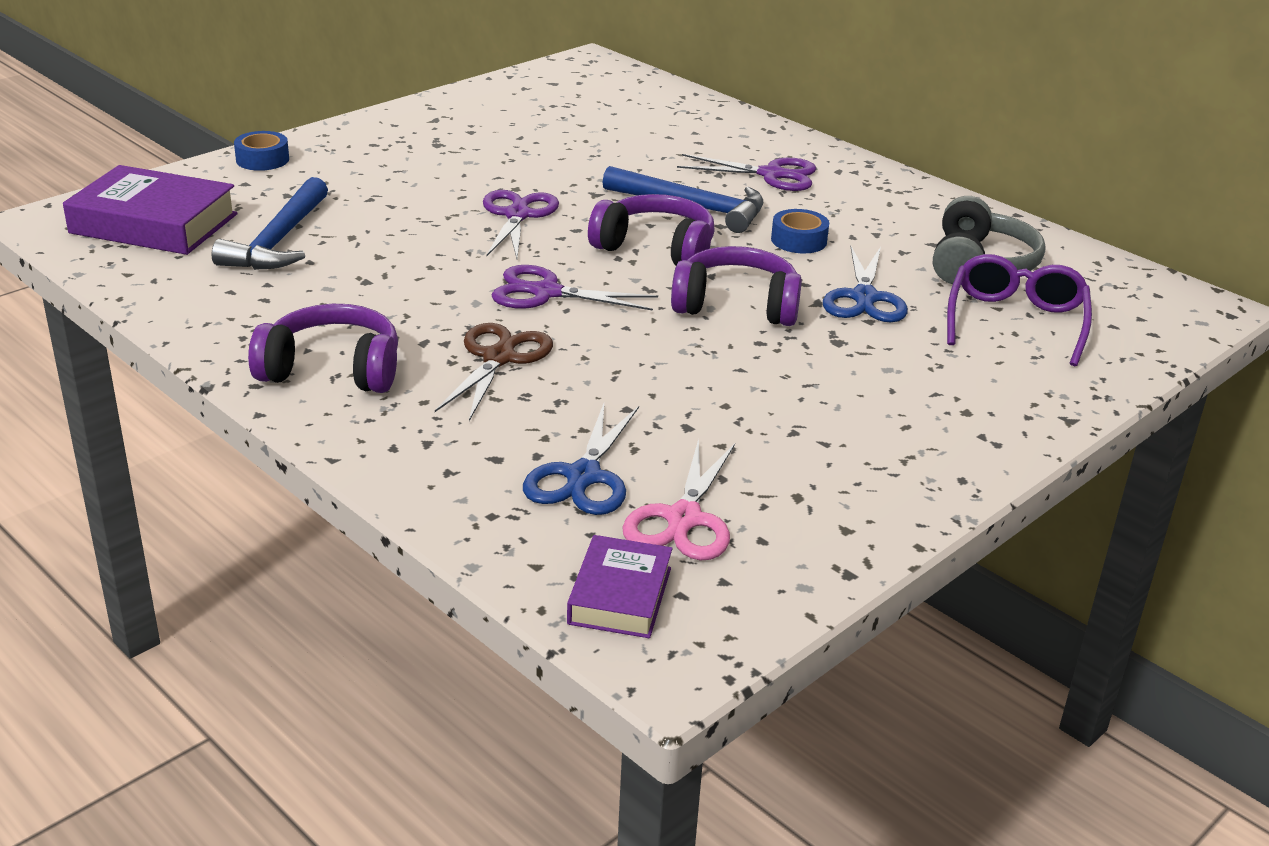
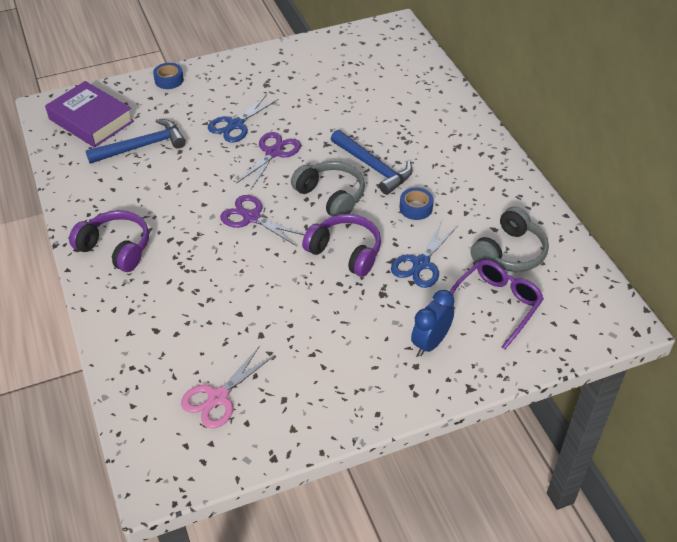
camera: 25 degrees right, 15 degrees up
blue hammer [211,177,328,270] -> blue hammer turned 150 degrees counterclockwise [85,119,186,164]
brown scissors [435,323,553,421] -> none
blue scissors [523,403,639,515] -> blue scissors moved to [208,94,279,143]
purple book [567,535,673,638] -> none
purple headphones [588,194,715,265] -> grey headphones [291,161,365,216]
purple scissors [677,154,816,191] -> none
none -> blue clock [411,290,454,356]

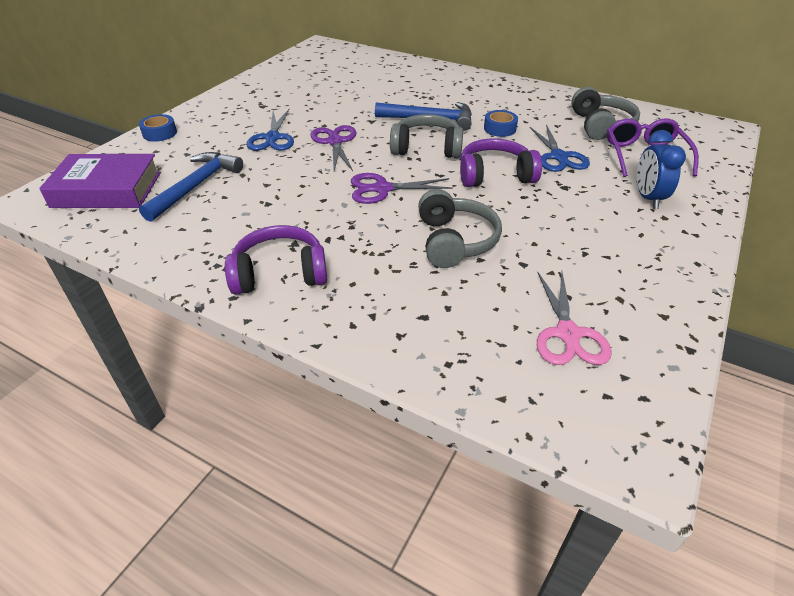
camera: 40 degrees left, 5 degrees down
none -> grey headphones [418,189,502,268]

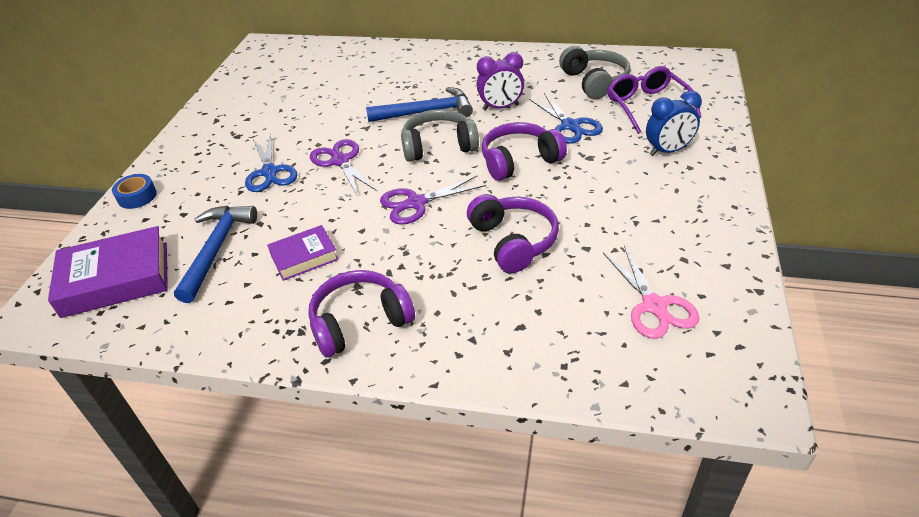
camera: 15 degrees left, 0 degrees up
grey headphones [418,189,502,268] -> purple headphones [467,194,559,273]
blue tape [484,110,518,137] -> purple clock [476,52,524,111]
blue clock [637,130,686,209] -> blue clock turned 90 degrees counterclockwise [646,91,702,156]
none -> purple book [267,225,339,281]

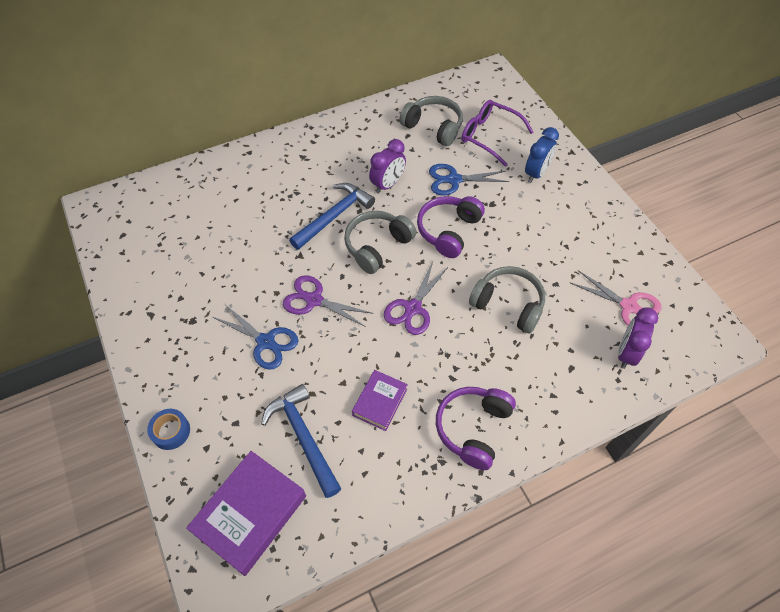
camera: 40 degrees left, 15 degrees up
purple headphones [467,194,559,273] -> grey headphones [469,266,545,333]
blue scissors [529,93,603,144] -> blue scissors turned 150 degrees clockwise [429,164,509,195]
none -> purple clock [618,307,658,369]

